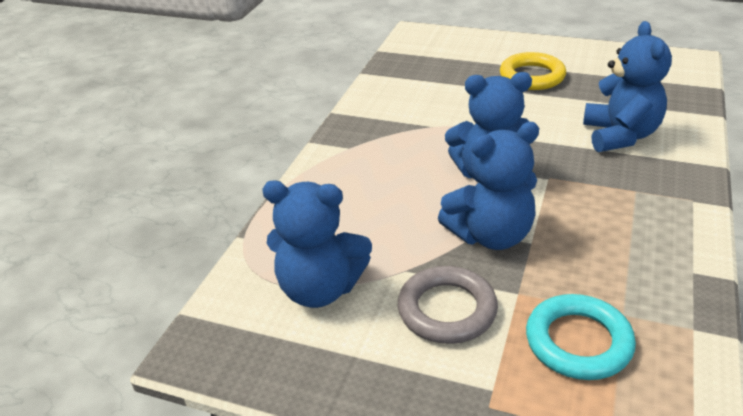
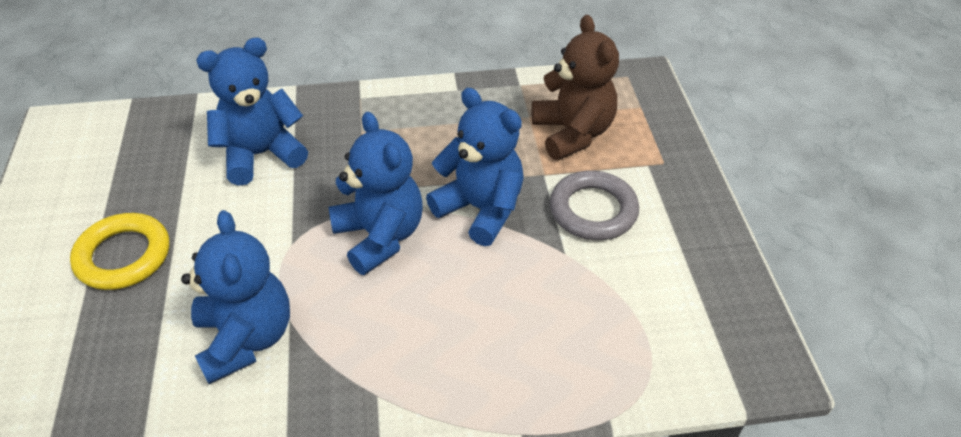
camera: 120 degrees left, 10 degrees up
blue teddy bear [262,180,372,308] -> blue teddy bear moved to [181,210,290,384]
turquoise ring [526,294,636,380] -> brown teddy bear [532,15,619,160]

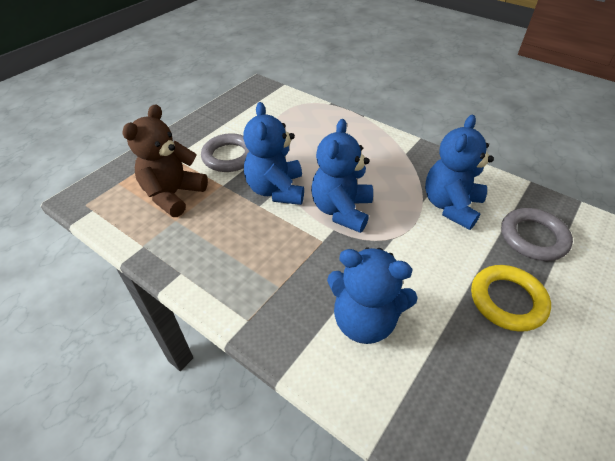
camera: 135 degrees left, 0 degrees up
none -> grey ring [501,208,573,261]

